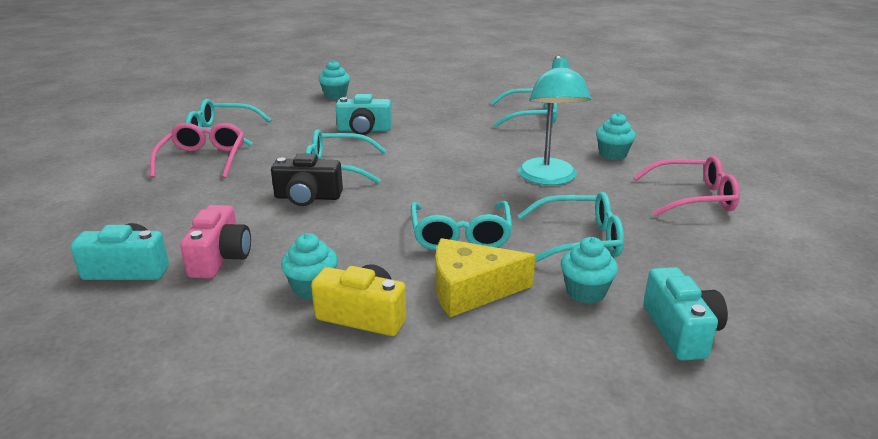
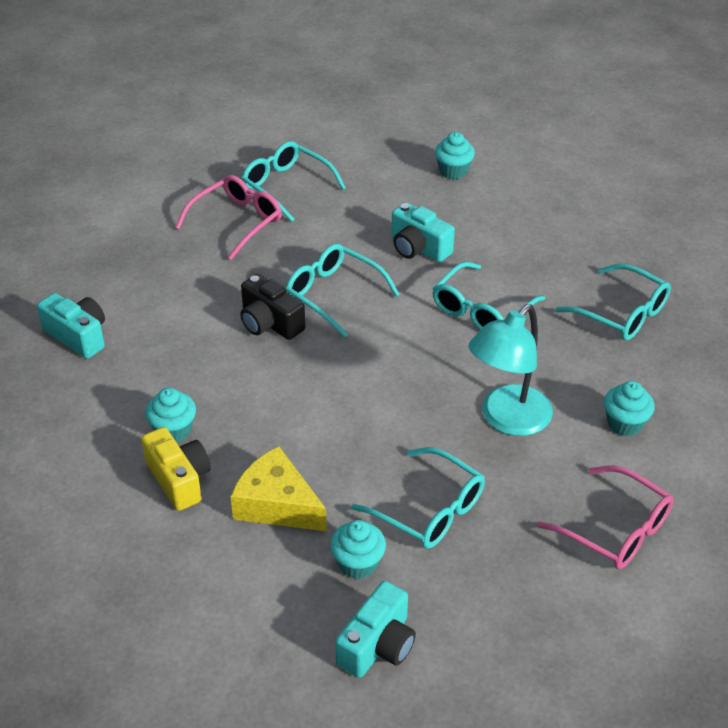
camera: 40 degrees right, 15 degrees up
pink camera [180,205,251,279] -> none
turquoise glasses [411,201,513,250] -> turquoise glasses moved to [432,262,545,330]

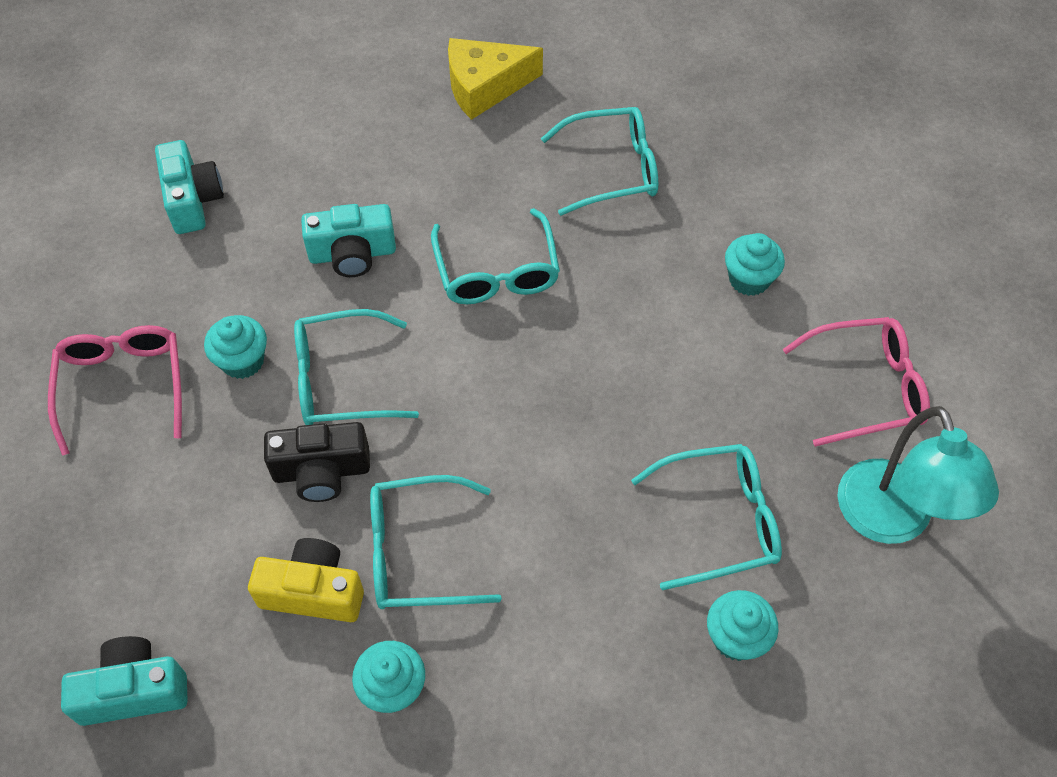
camera: 50 degrees left, 15 degrees up
yellow camera [141,427,211,511] -> yellow camera moved to [248,538,364,622]
yellow cheese [230,446,327,531] -> yellow cheese moved to [448,38,543,120]
turquoise glasses [241,141,346,222] -> turquoise glasses moved to [370,475,502,609]
turquoise camera [335,581,416,678] -> turquoise camera moved to [155,140,224,234]
turquoise cupcake [435,132,475,179] -> turquoise cupcake moved to [204,315,267,379]
turquoise lamp [469,304,553,436] -> turquoise lamp moved to [837,406,999,544]

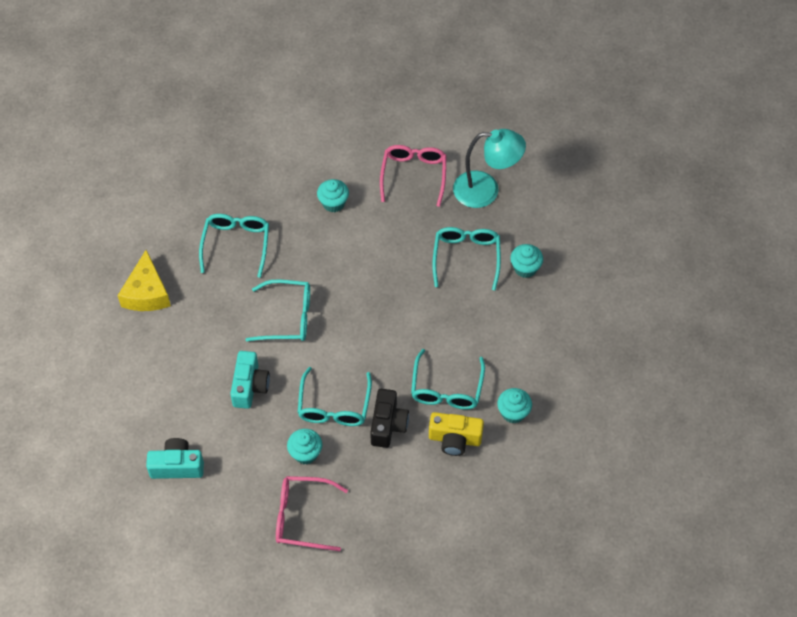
camera: 75 degrees left, 0 degrees up
turquoise camera [61,636,188,726] -> none
yellow camera [248,538,364,622] -> yellow camera turned 105 degrees counterclockwise [429,412,484,456]

